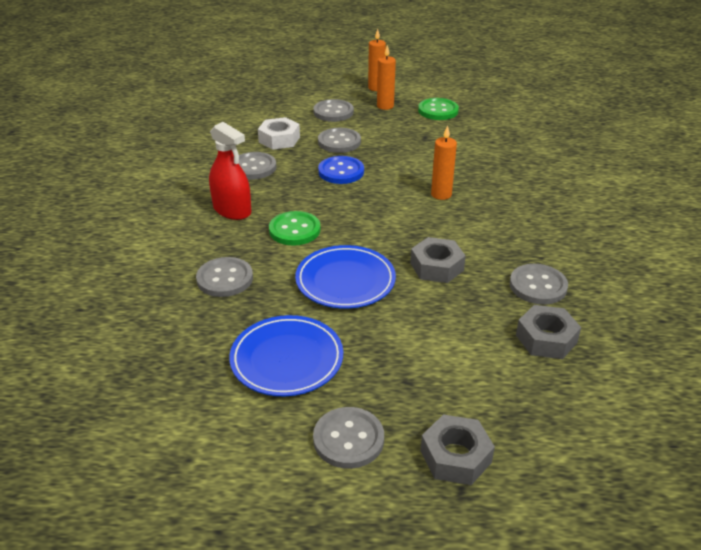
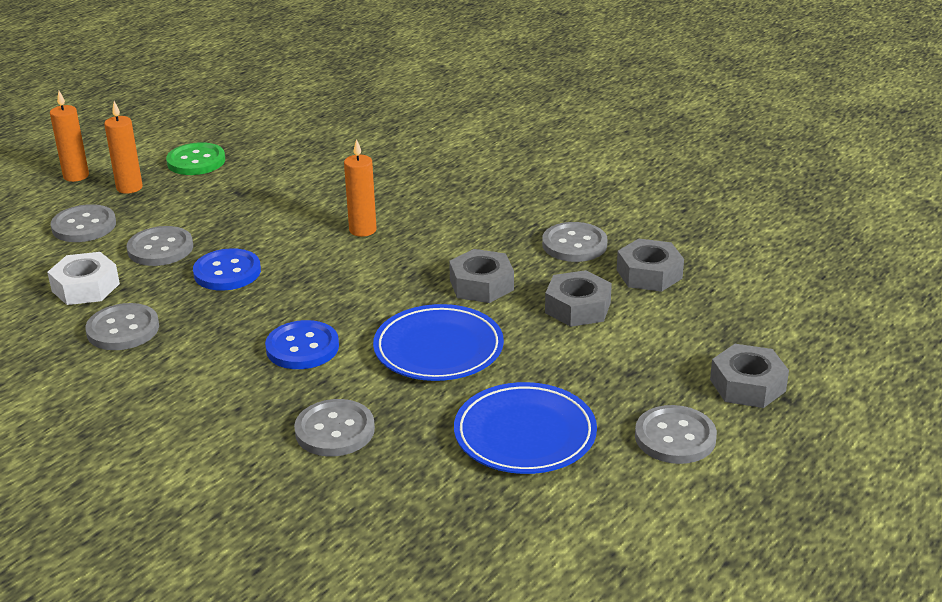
camera: 55 degrees left, 5 degrees down
red spray bottle [209,122,251,220] -> none
green button [269,211,321,246] -> blue button [265,320,339,369]
none -> grey nut [545,270,612,327]

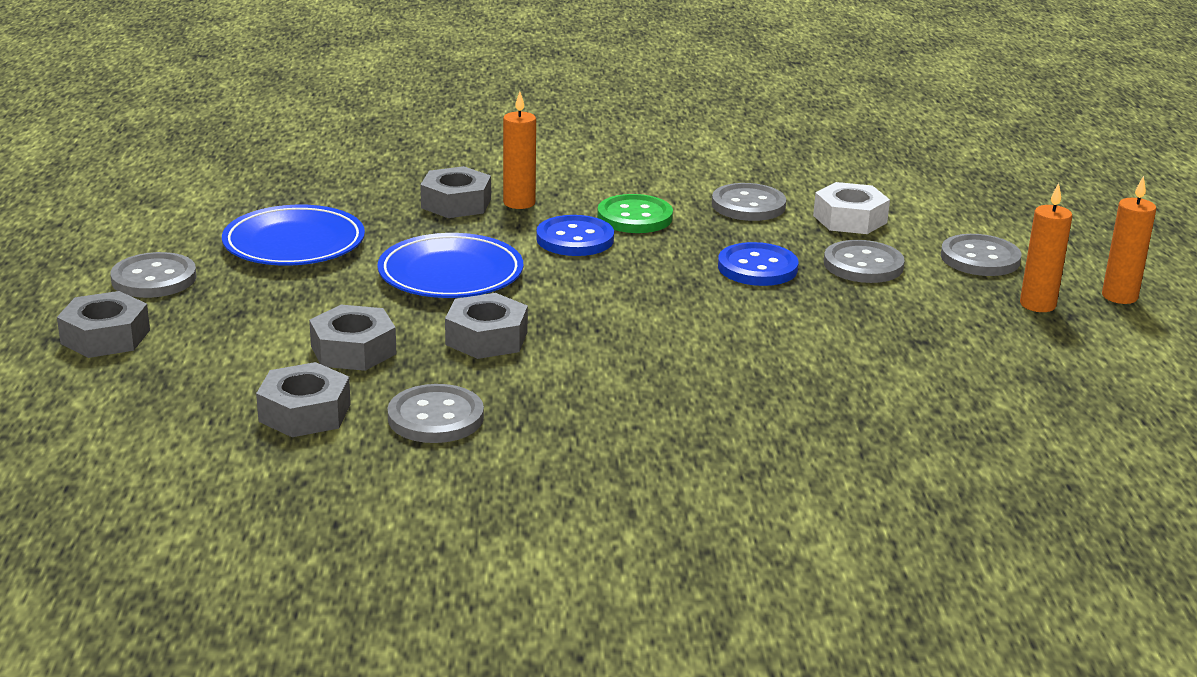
camera: 140 degrees right, 5 degrees down
green button [166,142,225,175] -> green button moved to [597,194,673,233]
grey button [294,399,375,456] -> grey nut [420,166,491,218]
orange candle [344,139,377,237] -> orange candle moved to [503,91,536,209]

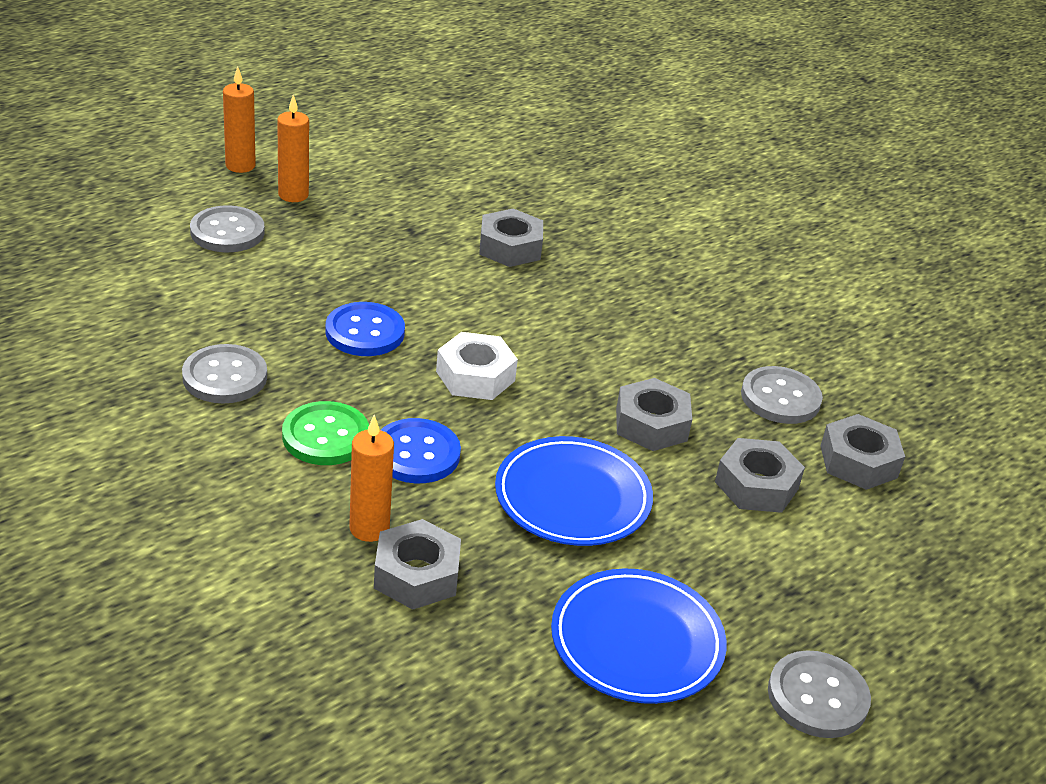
camera: 130 degrees left, 10 degrees up
grey nut [57,291,150,358] -> grey nut moved to [479,209,543,267]
white nut [813,182,890,234] -> white nut moved to [436,332,518,400]
grey button [824,240,905,283] -> none

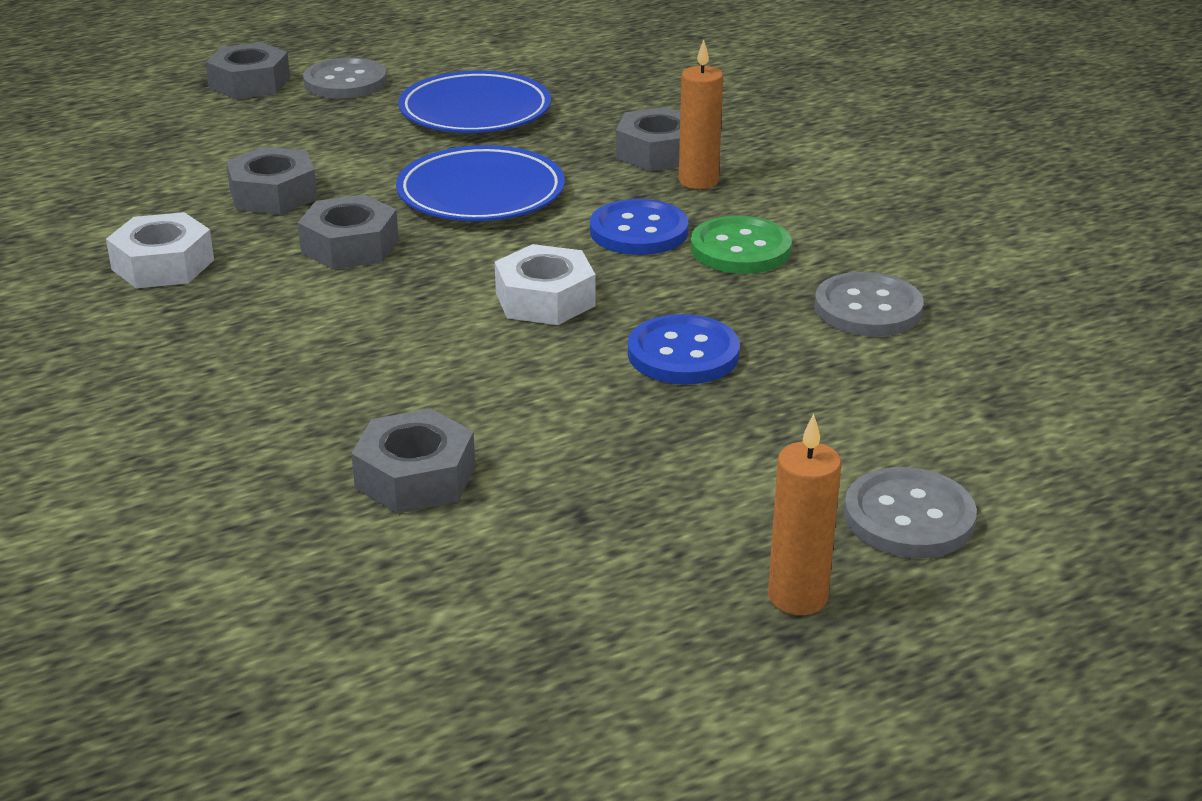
camera: 165 degrees left, 5 degrees down
orange candle [223,66,256,173] -> none
grey button [741,366,823,424] -> white nut [106,212,214,288]
grey nut [821,414,905,490] -> grey nut moved to [206,42,290,99]

